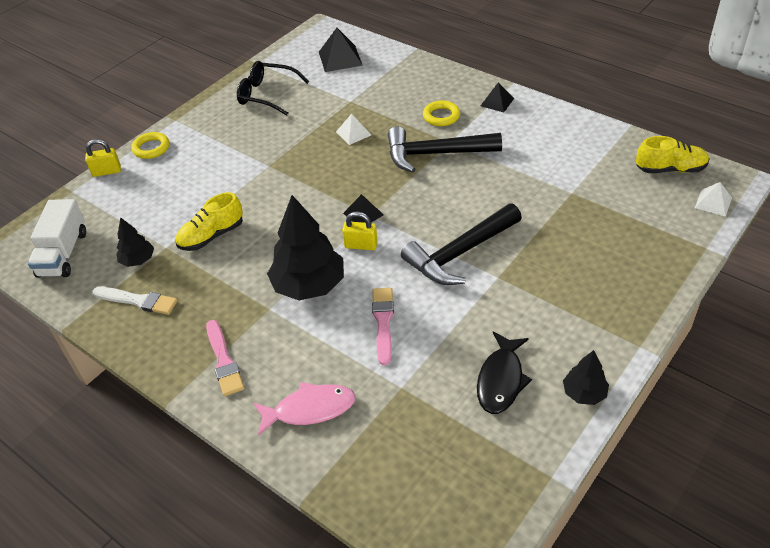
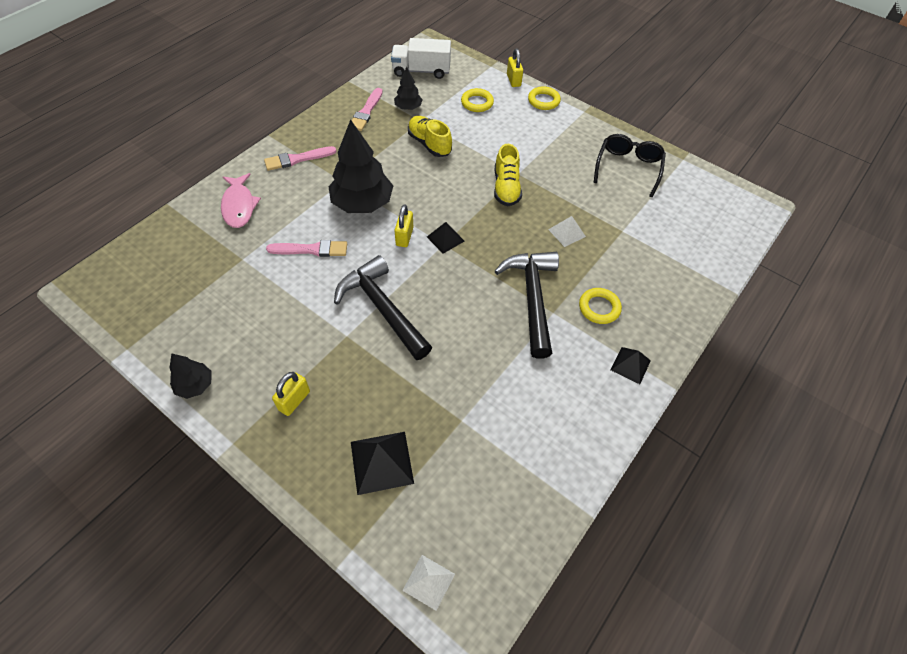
camera: 85 degrees right, 10 degrees up
white brush [92,287,178,315] -> pink brush [352,88,383,131]
black pyramid [319,28,363,72] -> black pyramid moved to [351,432,414,495]
black fish [477,331,532,414] -> none
yellow shoe [636,136,709,173] -> yellow shoe moved to [494,144,522,206]
none -> yellow padlock [272,372,310,416]
none -> yellow ring [461,88,494,112]

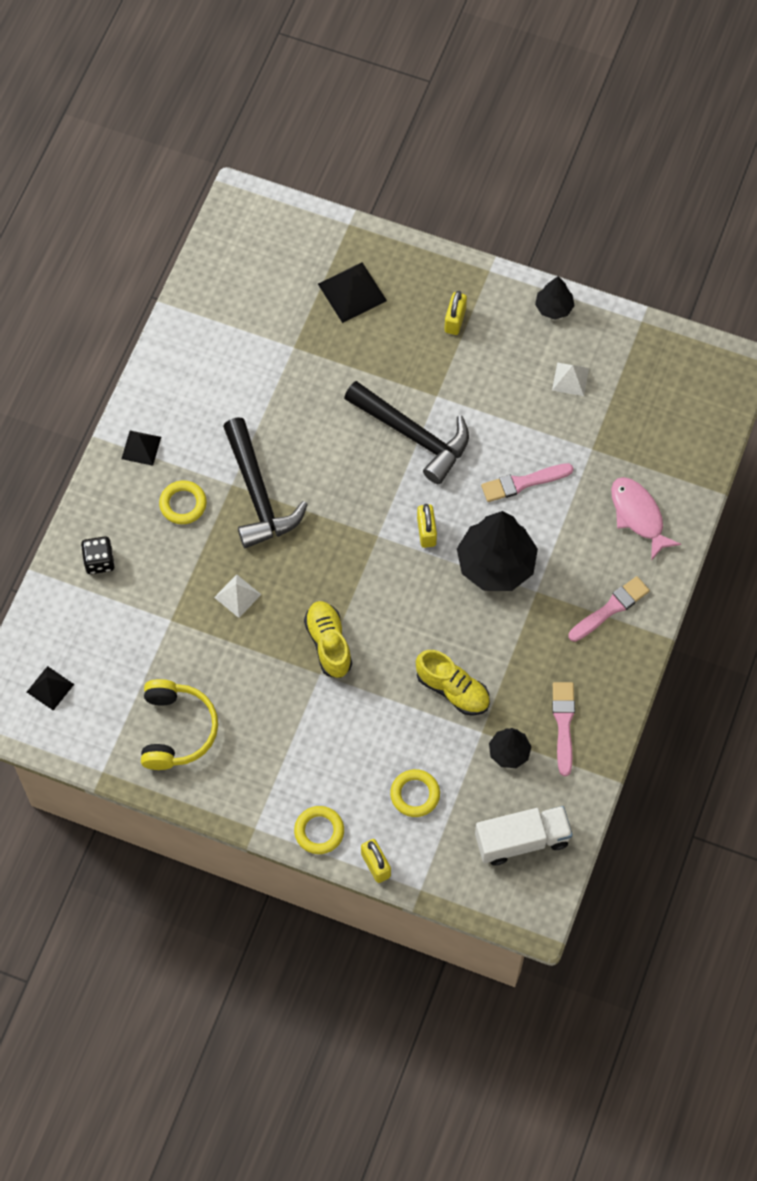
camera: 165 degrees right, 10 degrees up
white pyramid [402,555,455,611] -> white pyramid moved to [552,362,589,396]
black pyramid [427,222,464,254] -> black pyramid moved to [27,666,74,710]
black glasses [594,134,666,197] -> yellow headphones [141,679,218,770]
none -> black dice [81,536,115,574]

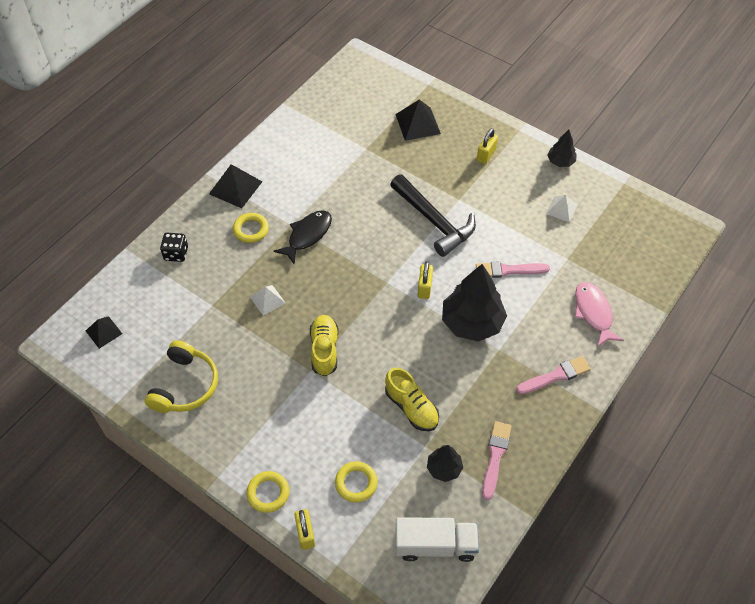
camera: 15 degrees right, 10 degrees down
black pyramid [121,431,161,466] -> black pyramid [209,164,262,208], size x1.60
black hammer [223,418,308,548] -> black fish [274,210,332,265]

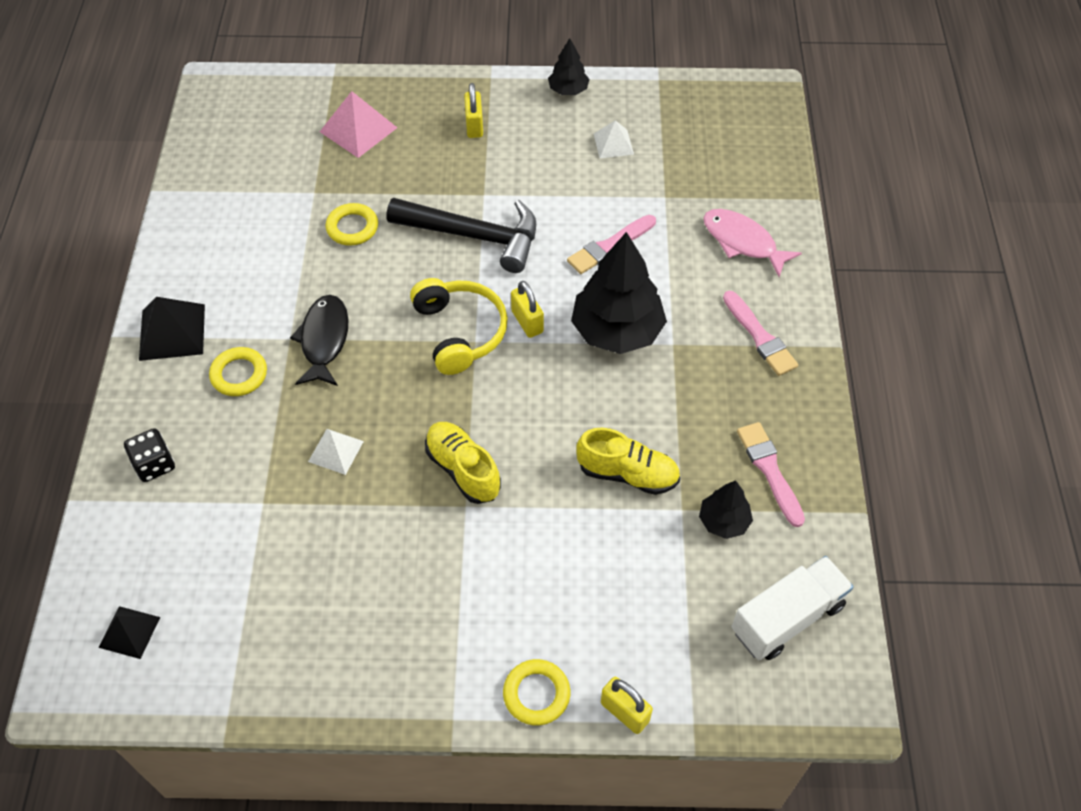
camera: 35 degrees left, 0 degrees up
yellow headphones [145,340,218,413] -> yellow headphones moved to [410,278,508,375]
yellow ring [335,461,378,502] -> yellow ring moved to [326,203,378,246]
black pyramid [395,99,441,141] -> pink pyramid [320,91,397,158]
pink brush [516,356,591,394] -> pink brush turned 120 degrees clockwise [723,291,798,376]

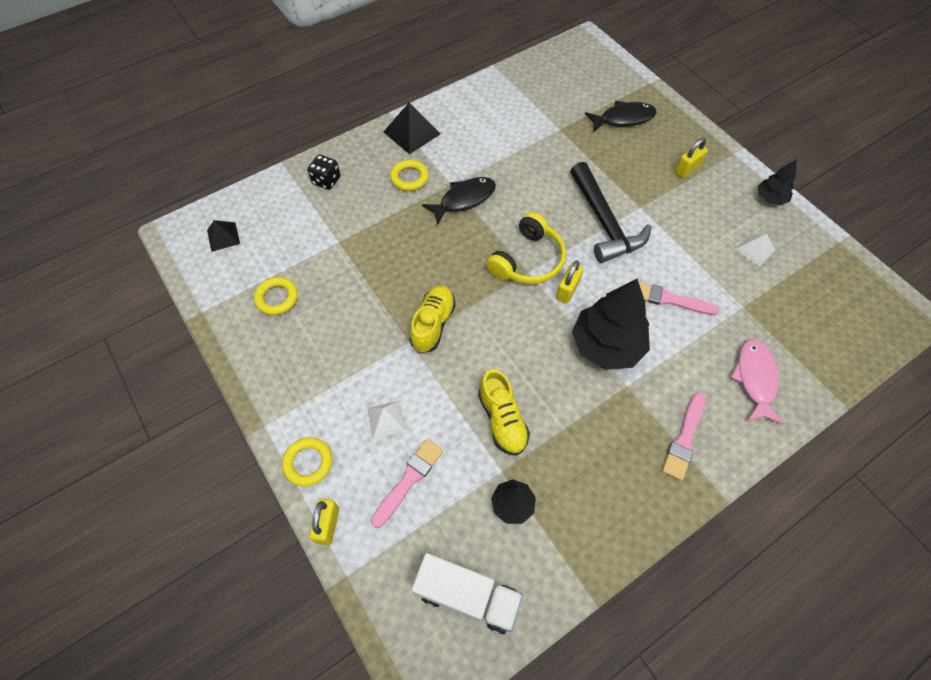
camera: 55 degrees right, 5 degrees up
white pyramid [308,429,364,475] -> white pyramid moved to [367,401,406,439]
pink pyramid [320,91,397,158] -> black fish [585,101,657,132]
yellow ring [326,203,378,246] -> yellow ring moved to [254,277,298,315]
pink brush [737,422,805,527] -> pink brush moved to [371,439,443,528]

